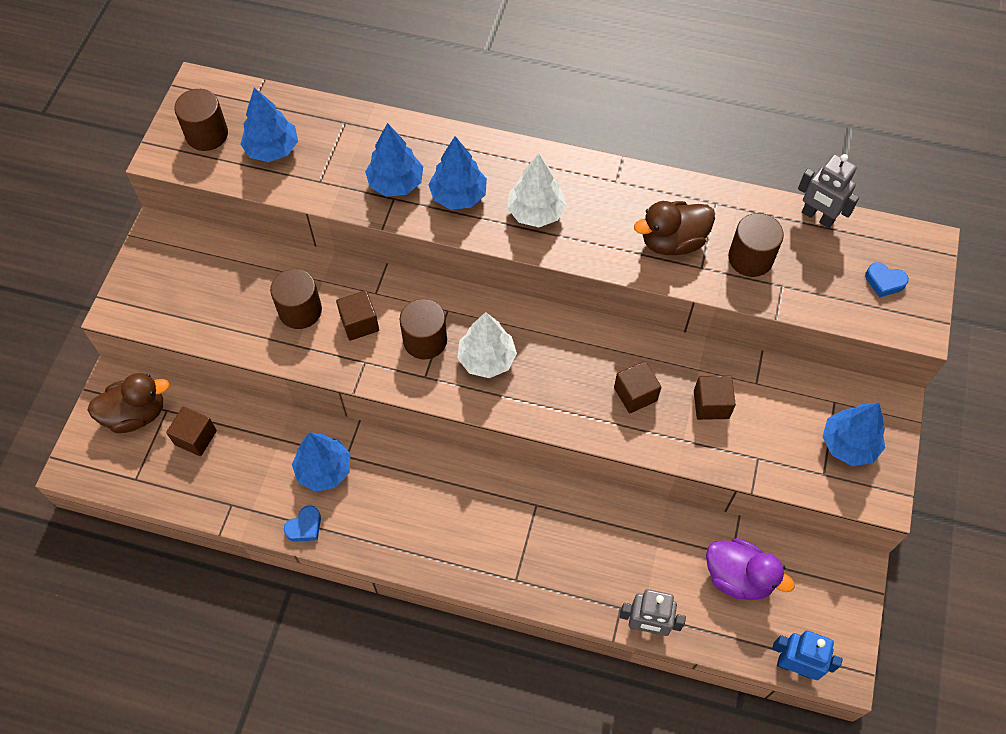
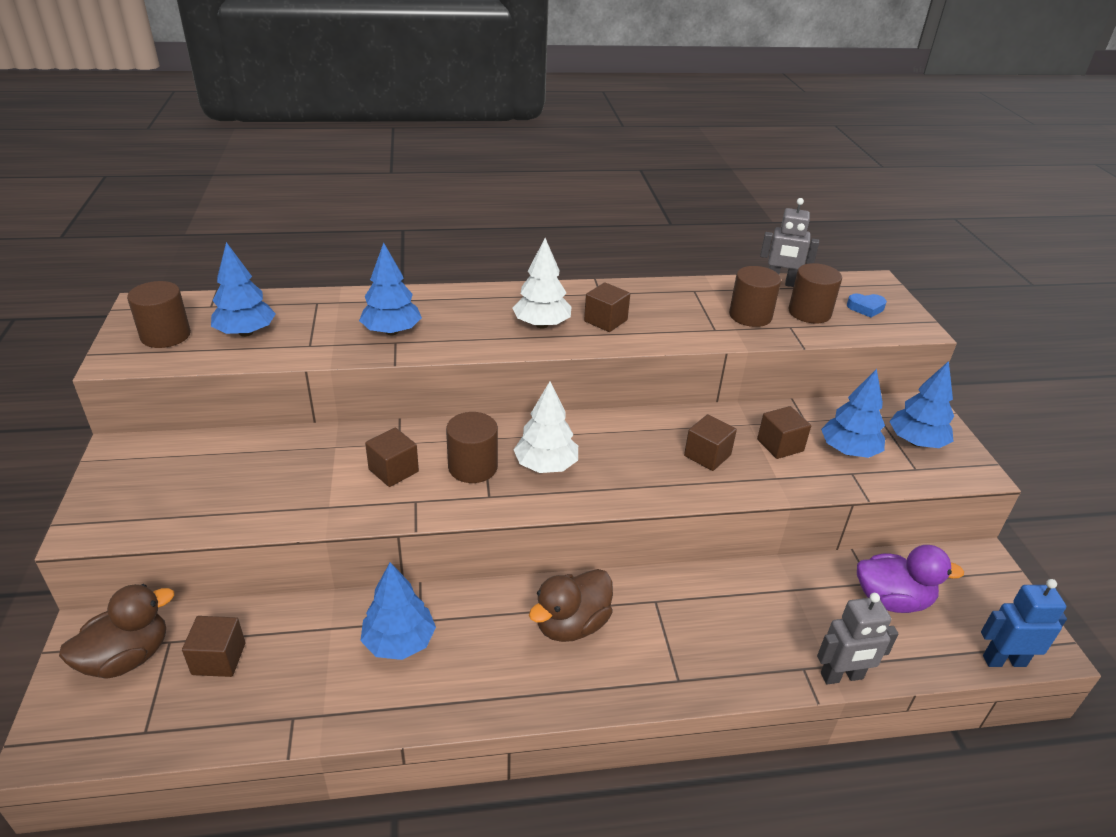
camera: 25 degrees left, 25 degrees down
brown cylinder [270,269,322,329] -> brown cylinder moved to [788,263,842,324]
blue heart [284,505,321,542] -> none
blue tree [428,136,487,210] -> blue tree moved to [821,369,885,458]
brown duck [634,201,715,255] -> brown duck moved to [529,569,613,642]
none -> brown cube [584,282,630,332]

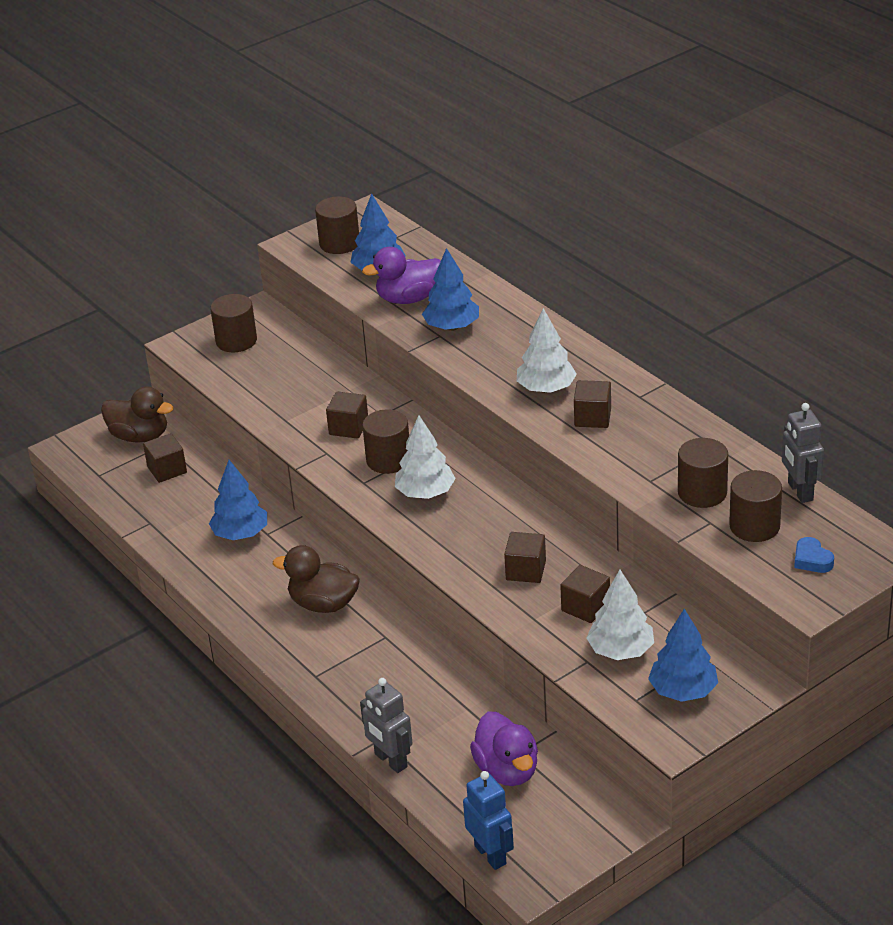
camera: 65 degrees right, 0 degrees up
blue tree [821,369,885,458] -> white tree [587,570,654,660]
none -> brown cylinder [210,294,257,352]
none -> purple duck [362,247,441,304]

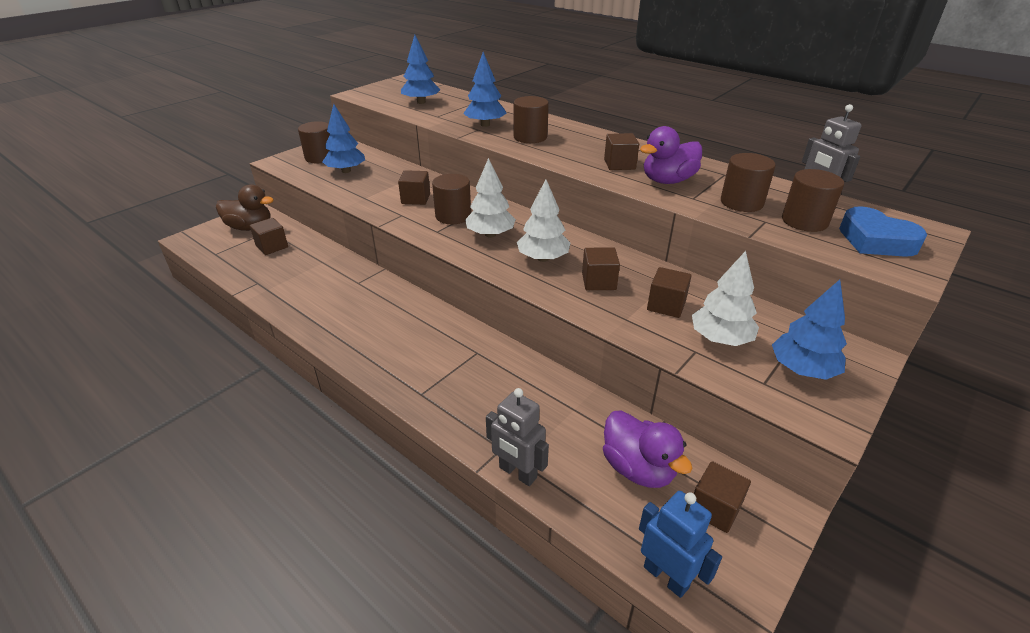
camera: 15 degrees left, 0 degrees up
blue tree [209,460,267,540] -> blue tree moved to [322,104,365,173]
brown duck [273,545,360,613] -> none
brown cylinder [315,196,359,254] -> brown cylinder moved to [513,96,549,143]
purple duck [362,247,441,304] -> purple duck moved to [640,126,702,184]
white tree [517,308,577,393] -> white tree moved to [517,179,570,262]
blue heart [794,537,834,573] -> blue heart [839,206,927,257], size x1.82
none -> brown cube [694,461,751,533]

